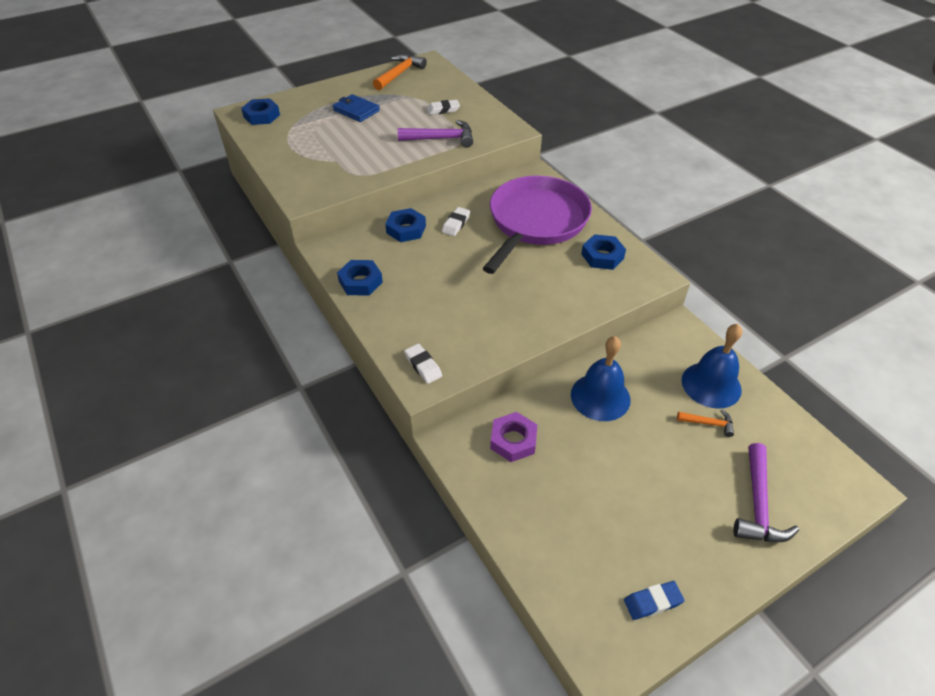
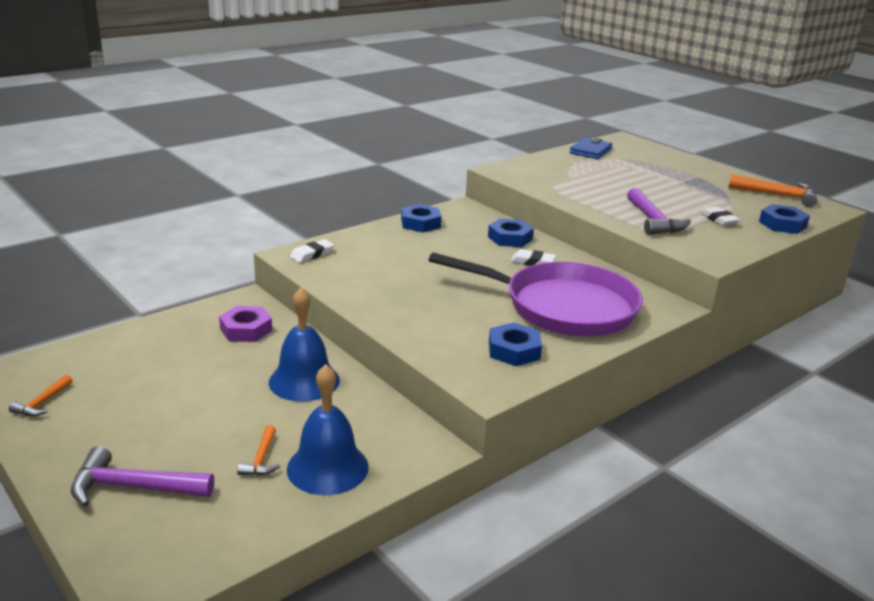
camera: 80 degrees right, 20 degrees down
blue nut [241,98,280,125] -> blue nut moved to [759,204,810,234]
blue wallet [333,94,380,122] -> blue wallet moved to [570,138,612,159]
blue eraser [624,581,685,620] -> orange hammer [9,375,72,417]

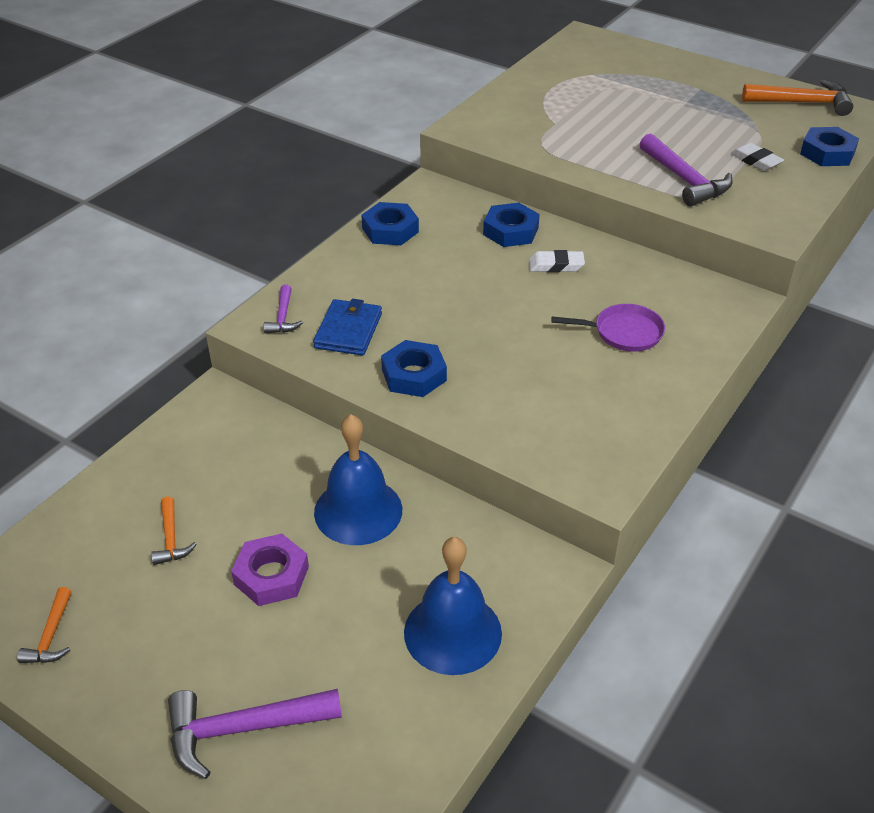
camera: 15 degrees left, 15 degrees up
purple nut [219,306,272,342] -> purple nut moved to [231,534,309,606]
orange hammer [237,425,280,476] -> orange hammer moved to [151,496,197,565]
white eraser [290,239,334,263] -> purple hammer [264,285,303,334]
purple pan [429,252,643,336] -> purple pan [551,304,665,352], size x0.42
blue nut [489,322,542,366] -> blue nut moved to [381,340,447,397]
blue wallet [570,138,612,159] -> blue wallet moved to [313,299,382,356]

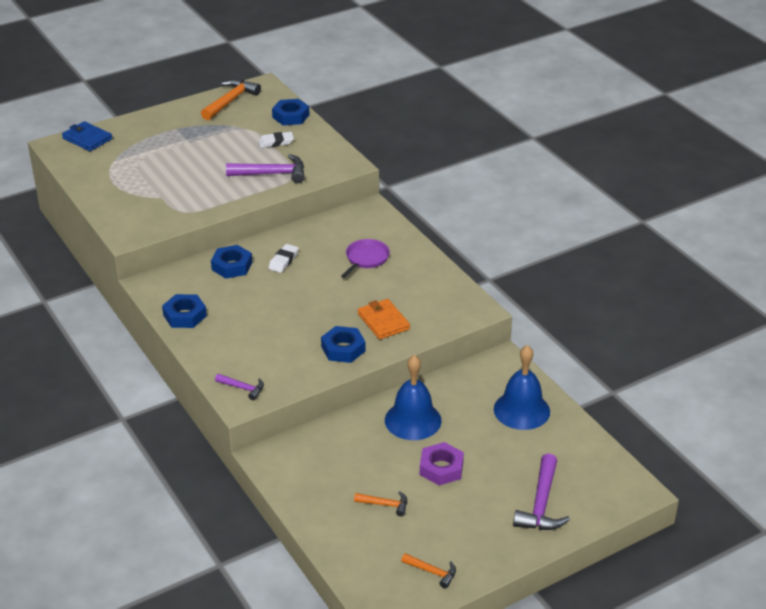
camera: 65 degrees left, 5 degrees down
blue wallet [313,299,382,356] -> blue wallet moved to [62,121,112,151]
none -> orange wallet [358,299,410,340]

